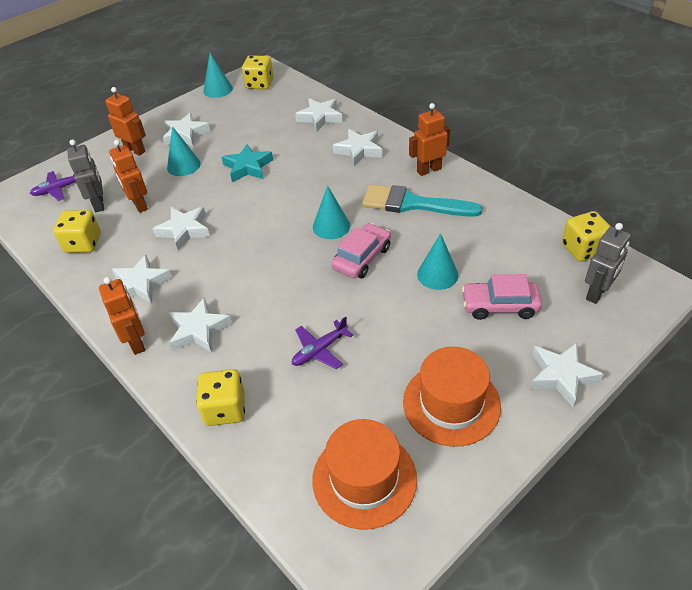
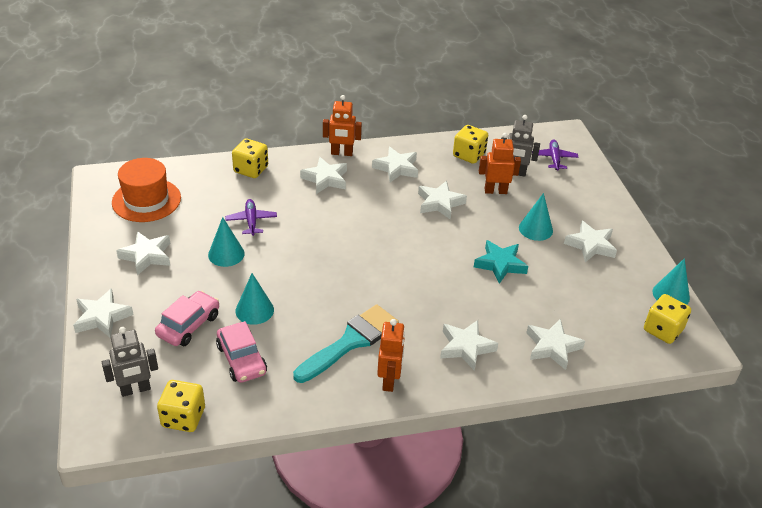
camera: 115 degrees right, 5 degrees down
orange robot [105,87,146,156] -> none
turquoise cone [313,186,350,239] -> turquoise cone moved to [208,217,245,267]
pink car [331,223,391,278] -> pink car moved to [216,321,267,383]
orange hat [403,347,501,447] -> white star [116,231,170,275]
grey robot [585,223,631,304] -> grey robot turned 90 degrees counterclockwise [102,327,158,397]

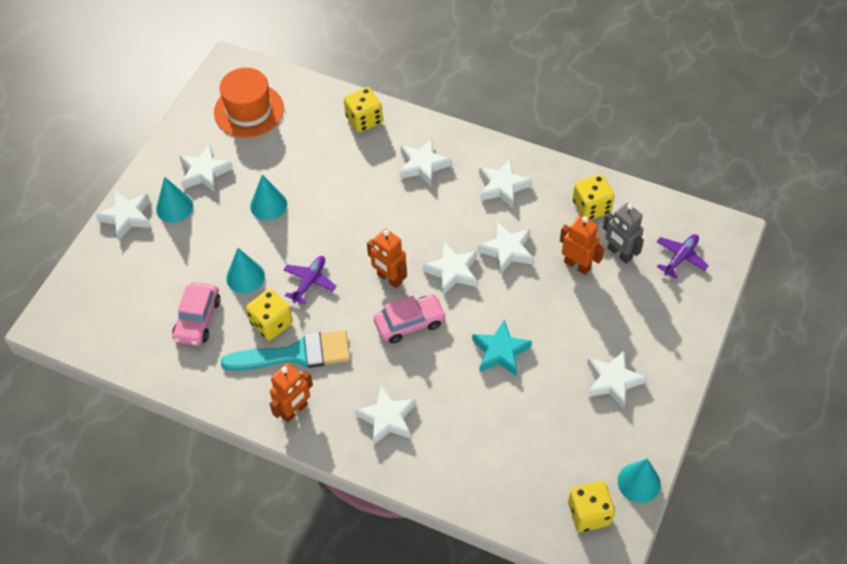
camera: 40 degrees right, 15 degrees up
grey robot [102,327,158,397] -> none
pink car [155,291,219,346] -> pink car moved to [374,294,446,344]
yellow dice [157,380,205,432] -> yellow dice moved to [246,289,293,340]
purple plane [225,199,277,236] -> purple plane moved to [284,256,336,305]
orange robot [323,95,362,156] -> orange robot moved to [367,229,407,288]
turquoise cone [519,193,553,241] -> turquoise cone moved to [156,177,193,223]
white star [526,319,585,370] -> white star moved to [423,242,477,295]

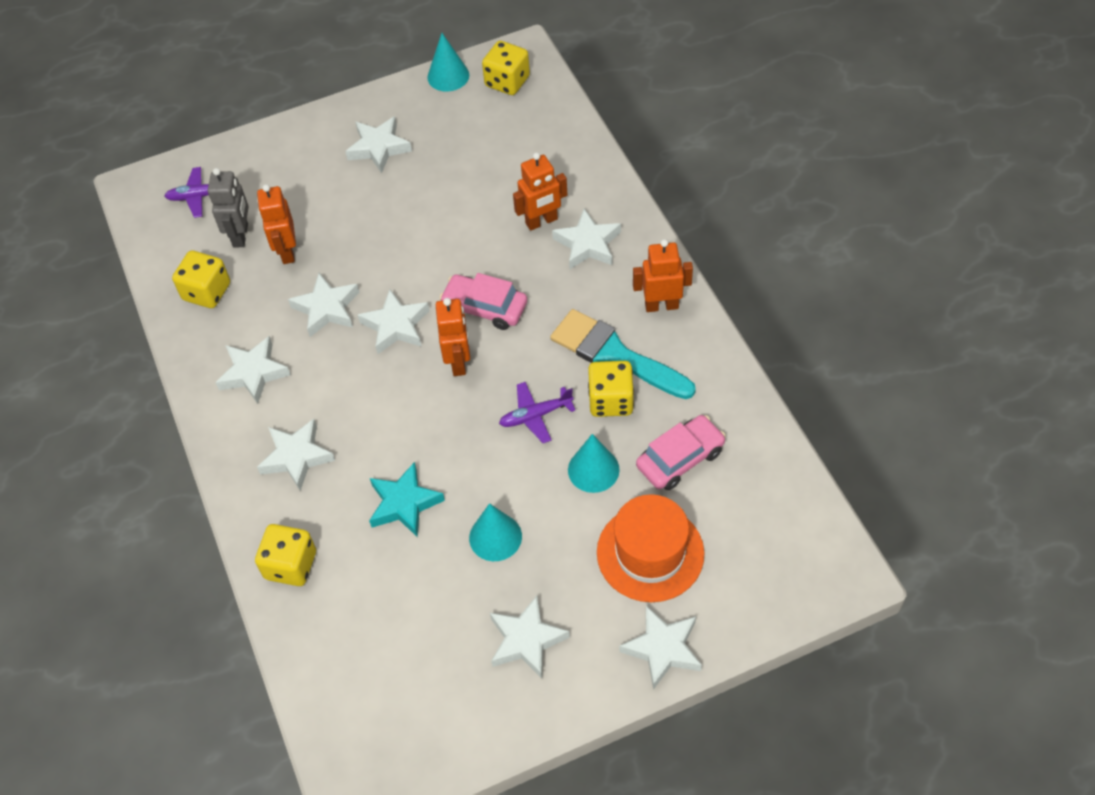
camera: 135 degrees left, 0 degrees up
turquoise cone [156,177,193,223] -> none
orange hat [214,68,284,138] -> orange hat moved to [597,494,705,602]
turquoise star [472,319,532,376] -> turquoise star moved to [369,462,445,537]
none -> orange robot [513,152,567,231]

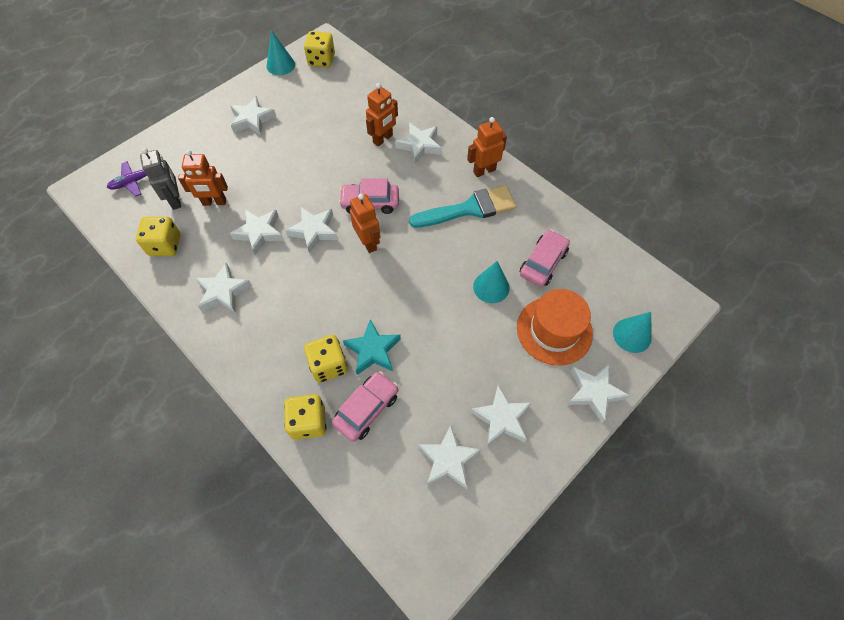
camera: 25 degrees left, 5 degrees up
orange robot [257,184,296,264] -> orange robot turned 60 degrees counterclockwise [178,150,228,206]
white star [257,419,335,491] -> white star moved to [418,425,481,489]
turquoise cone [469,503,522,561] -> turquoise cone moved to [613,312,651,353]
purple plane [499,382,575,443] -> none
turquoise brush [550,309,696,399] -> turquoise brush turned 150 degrees clockwise [409,185,516,228]
yellow dice [588,361,634,417] -> yellow dice moved to [304,335,348,383]
none -> pink car [332,371,398,442]

